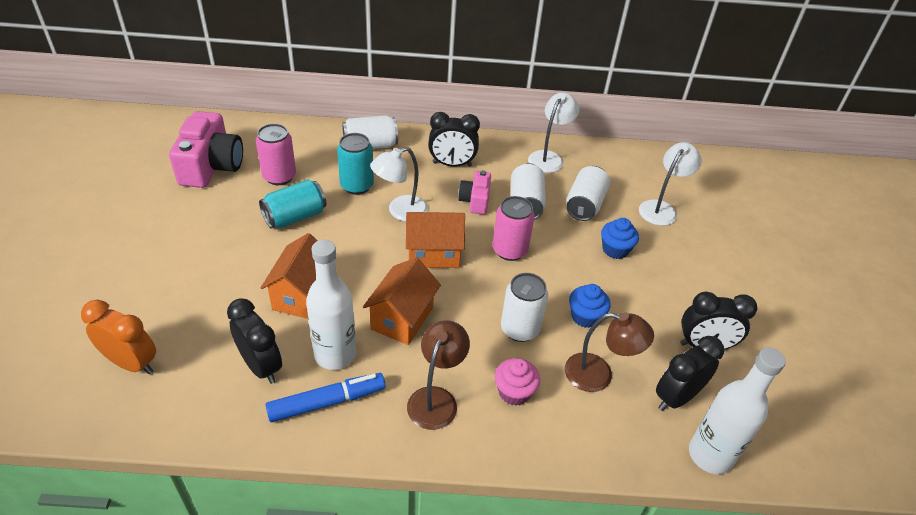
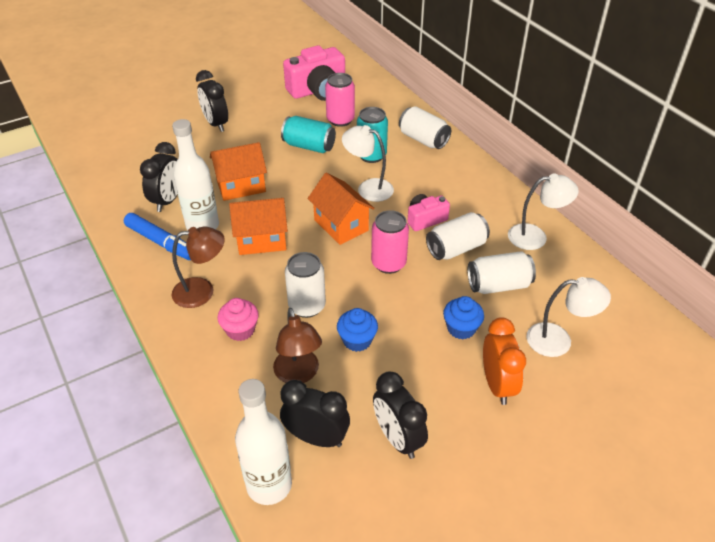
camera: 60 degrees right, 0 degrees up
orange clock [81,300,156,374] -> orange clock moved to [483,317,526,405]
black clock [428,112,480,167] -> black clock moved to [196,70,228,132]

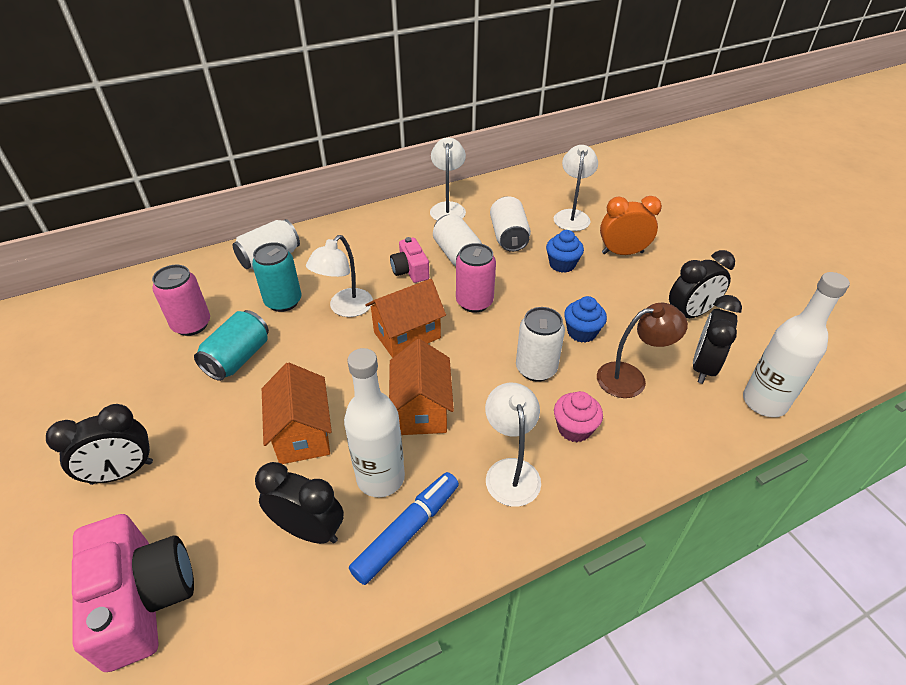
camera: 85 degrees left, 0 degrees up
brown lamp [172,226,225,308] -> white lamp [485,383,541,507]
pink camera [283,45,345,101] -> pink camera moved to [72,514,194,672]

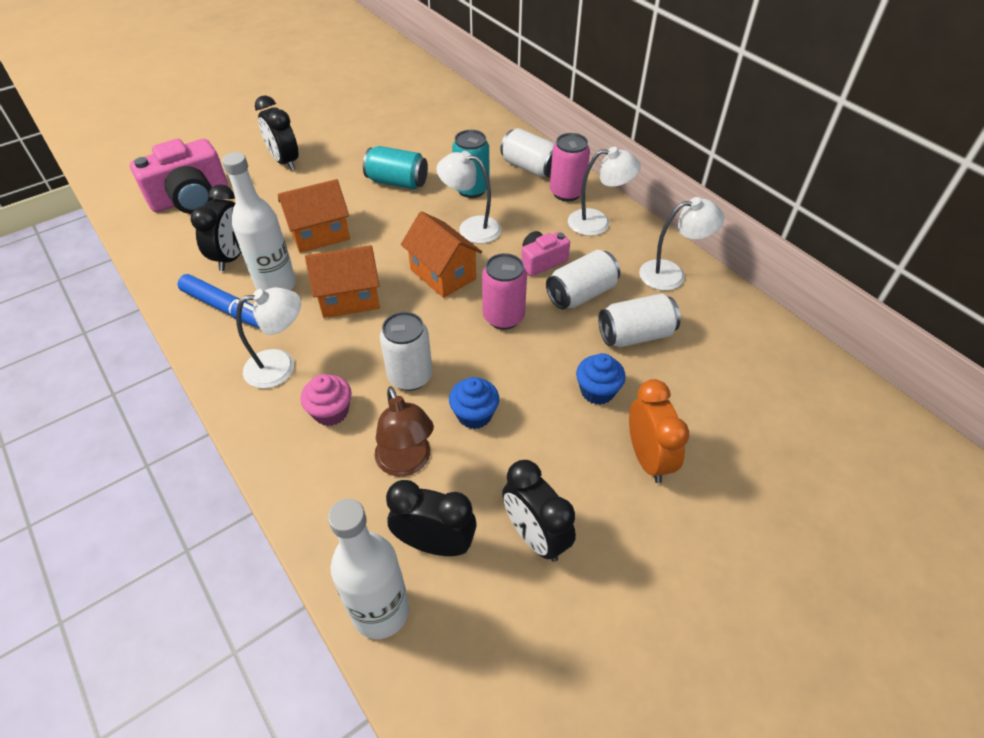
camera: 80 degrees right, 5 degrees up
pink can [152,265,210,336] -> pink can moved to [550,133,590,201]
white lamp [554,145,598,231] -> white lamp moved to [568,147,641,236]

